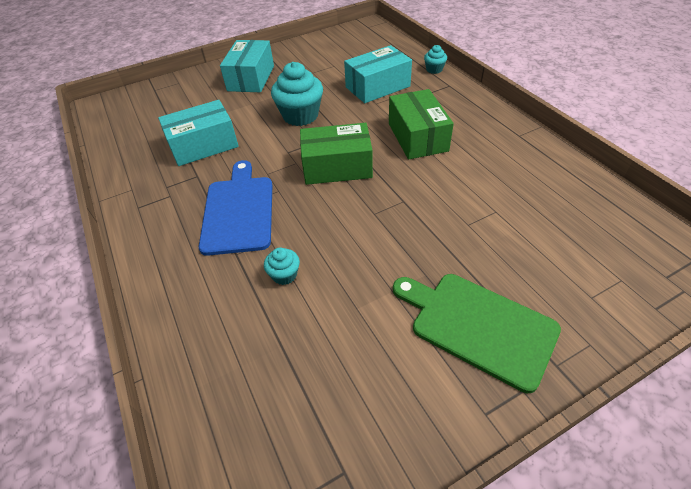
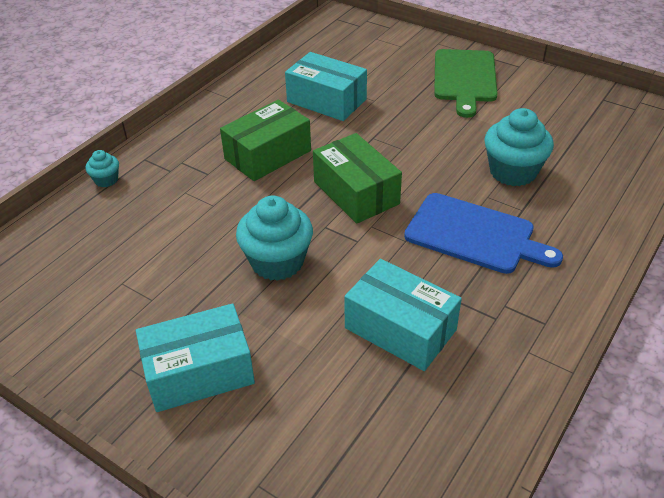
camera: 120 degrees left, 5 degrees down
blue cutting board [199,160,273,256] -> blue cutting board turned 120 degrees counterclockwise [404,193,563,274]
turquoise cupcake [264,248,300,285] -> turquoise cupcake [484,108,554,186], size x2.02
turquoise box [344,45,412,103] -> turquoise box moved to [285,52,367,121]

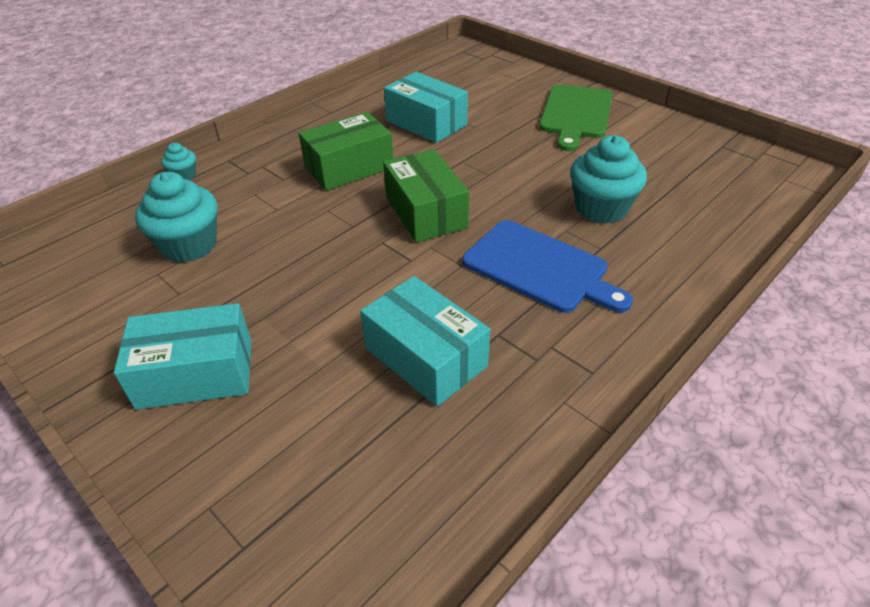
camera: 10 degrees right, 0 degrees up
turquoise cupcake [236,195,313,281] -> turquoise cupcake moved to [135,172,218,263]

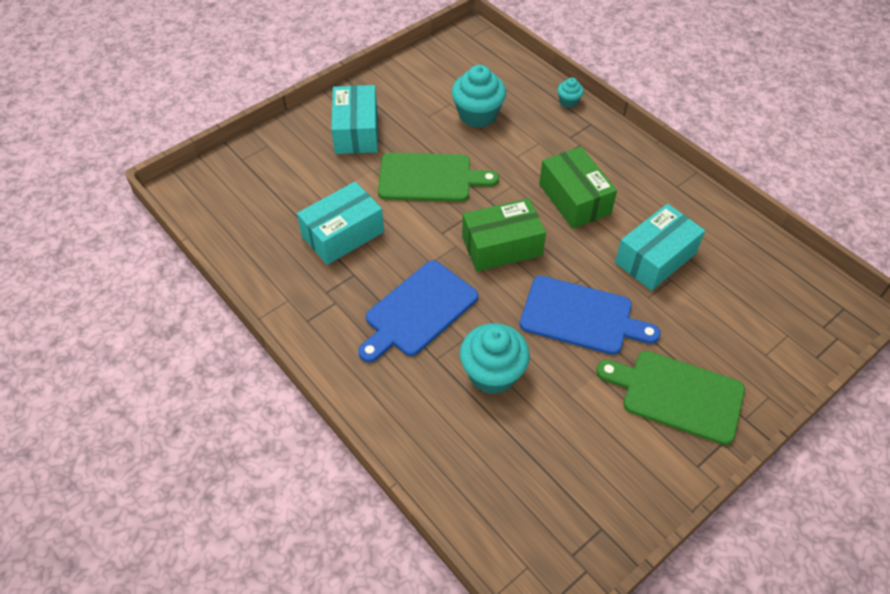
camera: 95 degrees right, 10 degrees up
none -> green cutting board [378,153,499,202]
none -> blue cutting board [520,276,660,355]

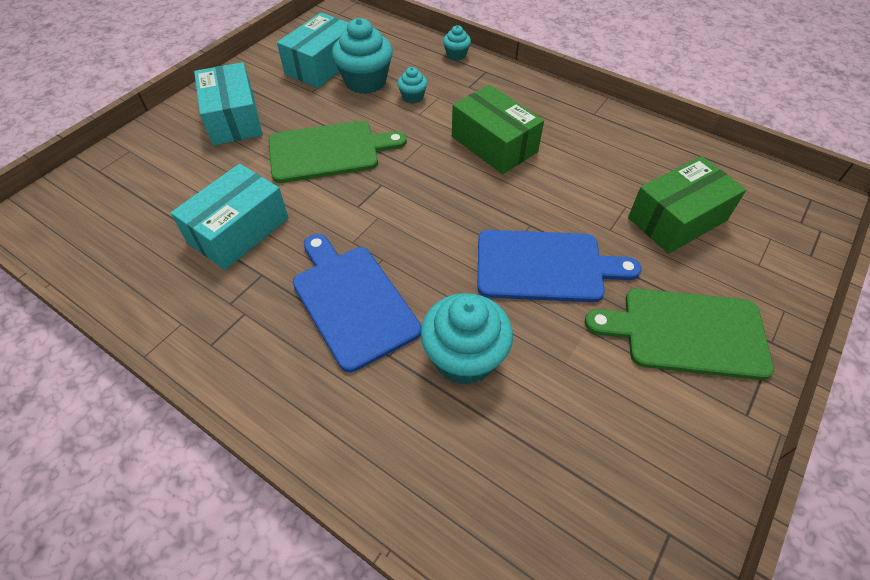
camera: 15 degrees left, 0 degrees up
blue cutting board [358,261,478,363] -> blue cutting board turned 120 degrees clockwise [293,234,421,372]
green box [462,198,546,272] -> green box moved to [628,156,747,254]
turquoise box [615,204,705,291] -> turquoise box moved to [277,12,349,88]
none -> turquoise cupcake [397,67,427,104]

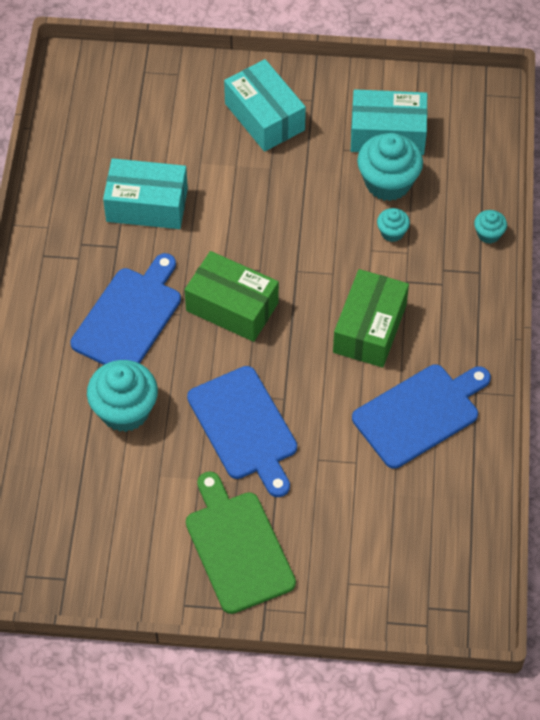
camera: 60 degrees right, 5 degrees up
turquoise box [194,62,263,146] -> turquoise box turned 75 degrees counterclockwise [224,59,306,152]
green cutting board [268,121,407,183] -> none
green box [628,156,747,254] -> green box moved to [185,251,279,342]
none -> blue cutting board [352,365,491,469]

